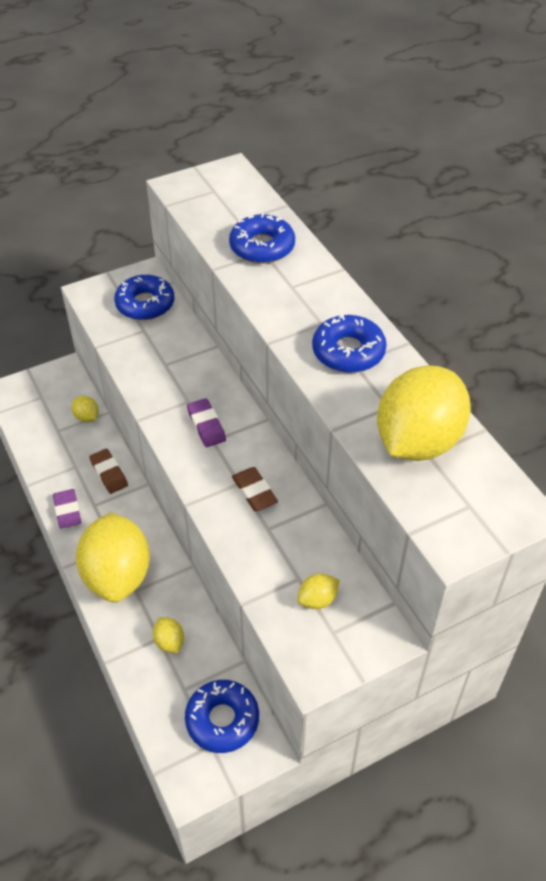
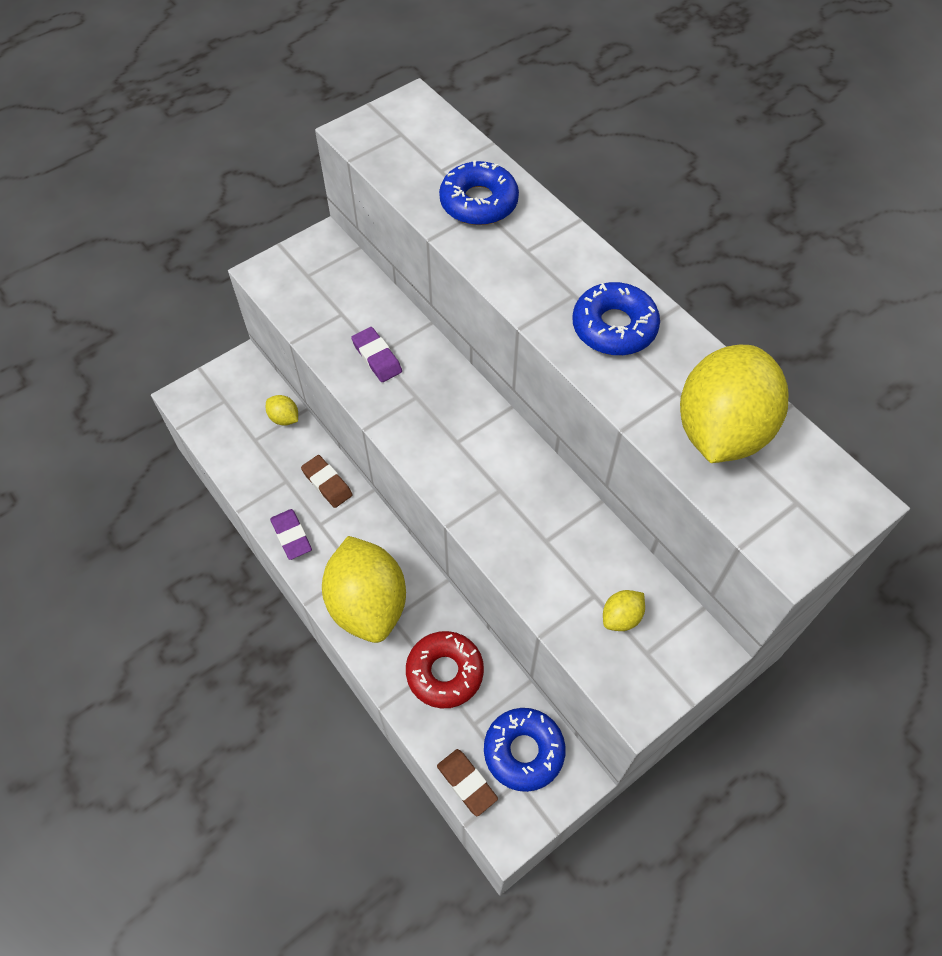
camera: 10 degrees left, 10 degrees up
blue donut [114,275,174,320] -> none
yellow lemon [153,617,184,654] -> red donut [406,631,484,709]
purple eraser [187,398,226,447] -> purple eraser moved to [351,327,402,382]
brown eraser [232,467,278,511] -> brown eraser moved to [437,749,498,816]

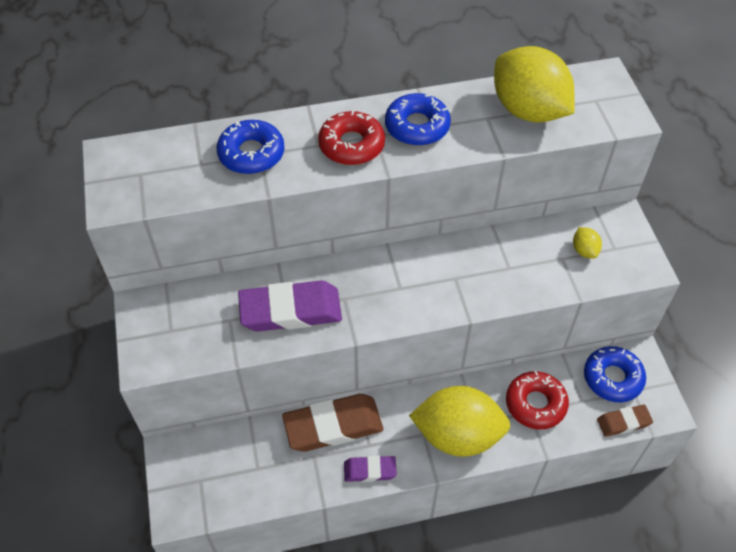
camera: 65 degrees left, 5 degrees down
yellow lemon [266,395,298,426] -> none
brown eraser [301,455,353,508] -> brown eraser [282,394,383,452], size x1.88
purple eraser [351,327,402,382] -> purple eraser [238,280,342,332], size x1.88
none -> red donut [318,111,385,165]

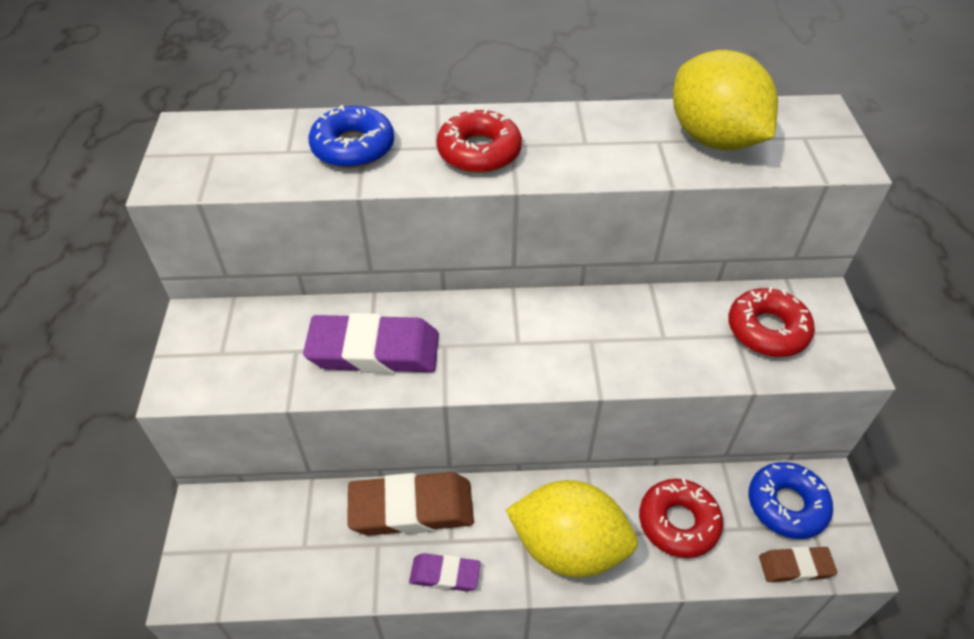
camera: 10 degrees right, 5 degrees down
blue donut [385,93,451,146] -> none
yellow lemon [573,227,602,259] -> red donut [728,287,815,357]

